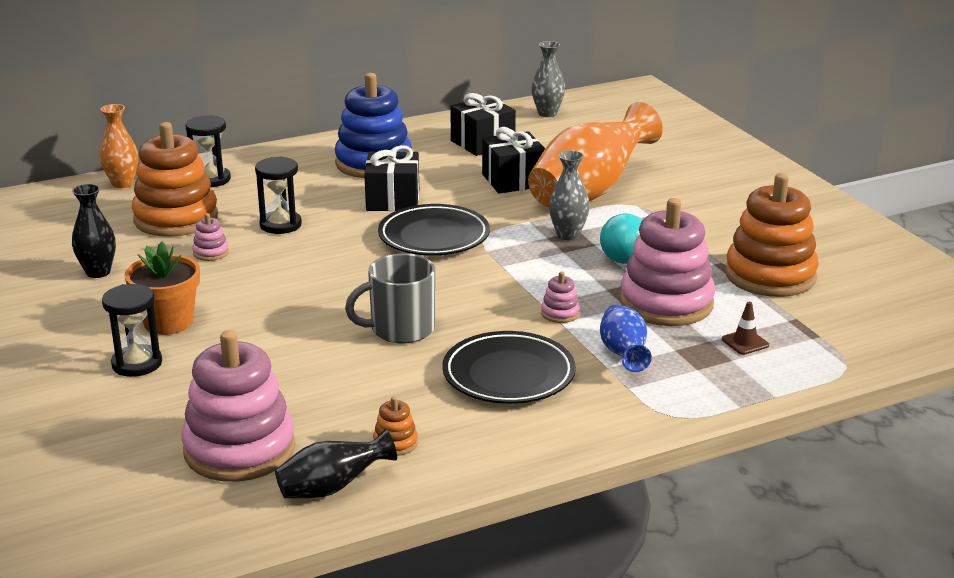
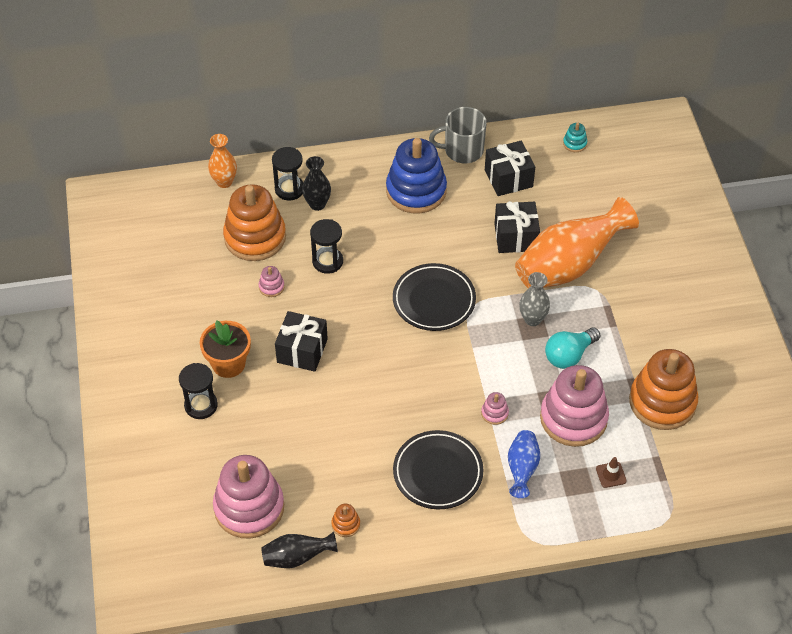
camera: 15 degrees right, 25 degrees up
black vase [72,184,116,278] -> black vase moved to [302,156,331,211]
grey mug [345,254,435,344] -> grey mug moved to [429,107,487,163]
black gift [364,145,419,211] -> black gift moved to [275,311,328,372]
grey vase [531,41,565,117] -> turquoise stacking toy [563,123,587,152]

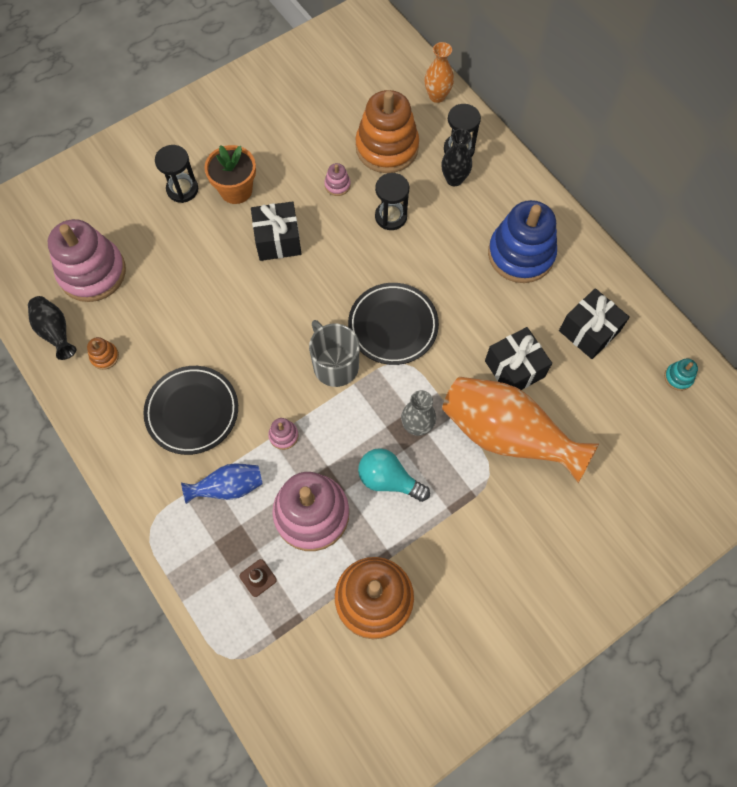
camera: 65 degrees right, 15 degrees up
grey mug [429,107,487,163] -> grey mug moved to [309,320,360,387]

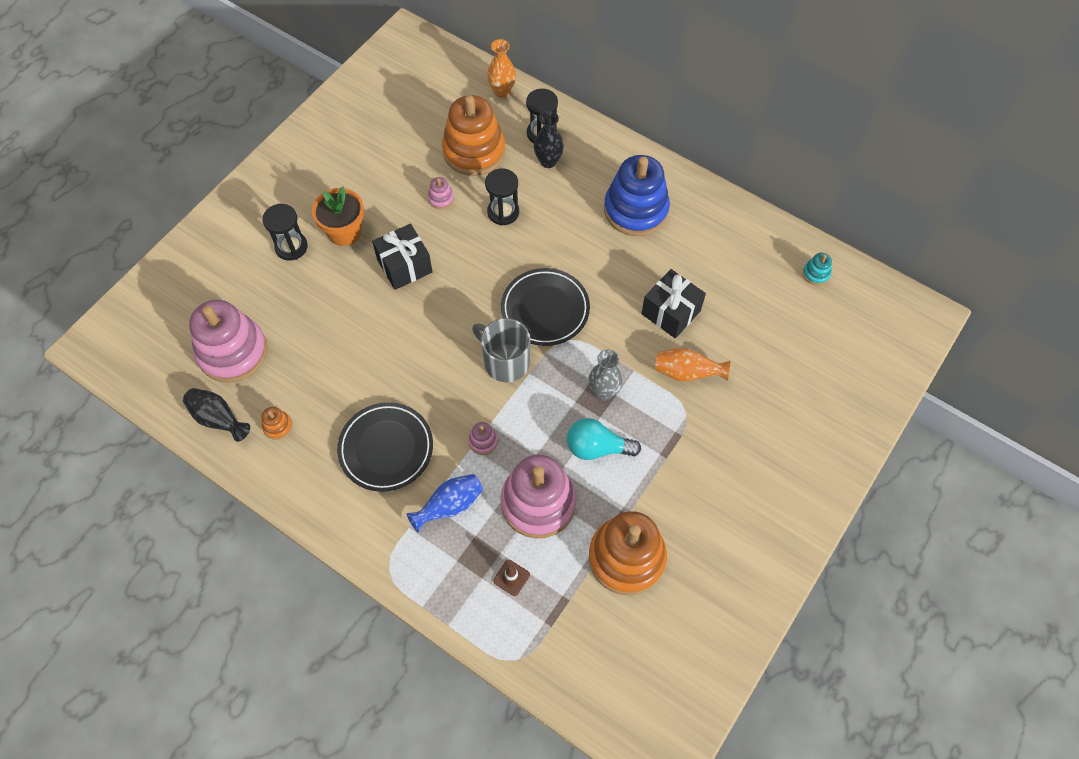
camera: 20 degrees left, 5 degrees down
orange vase [442,377,599,483] -> orange vase [655,348,731,381], size x0.51
black gift [559,288,630,359] -> none

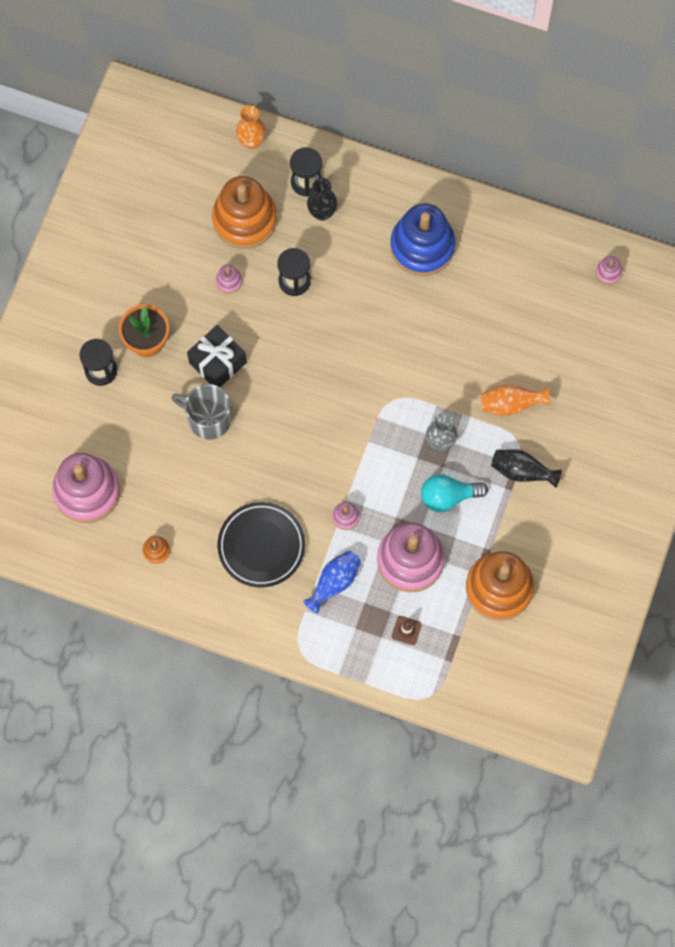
camera: 15 degrees left, 10 degrees up
black vase [183,388,250,442] -> black vase moved to [491,449,562,488]
grey mug [472,318,530,382] -> grey mug moved to [171,384,232,440]
black plate [501,268,590,346] -> none
black gift [641,269,706,338] -> none
turquoise stacking toy [803,253,832,285] -> pink stacking toy [595,256,622,285]

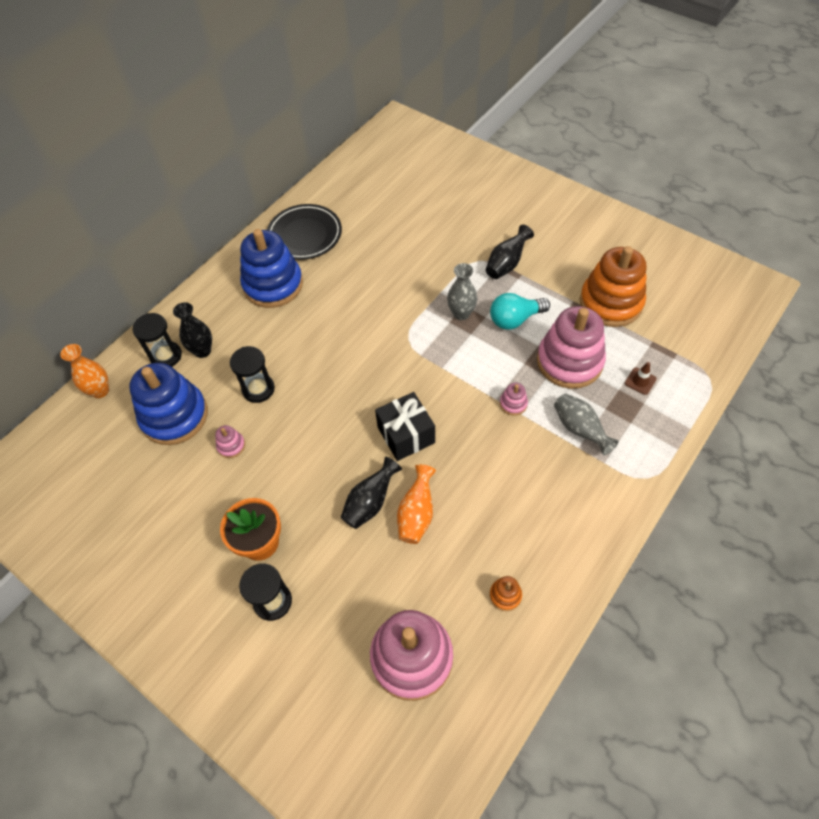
camera: 70 degrees left, 15 degrees down
grey mug [171,384,232,440] -> black vase [341,457,402,529]
black gift [187,325,247,387] -> black gift moved to [375,392,435,461]
orange stacking toy [212,176,277,249] -> blue stacking toy [129,363,208,445]
black plate [218,502,305,587] -> black plate moved to [267,204,342,260]
blue vase [303,550,361,614] -> grey vase [554,394,619,455]
turquoise light bulb [421,474,488,512] -> turquoise light bulb turned 60 degrees clockwise [490,293,550,330]
orange vase [481,385,550,416] -> orange vase moved to [397,464,436,544]
pink stacking toy [595,256,622,285] -> none

